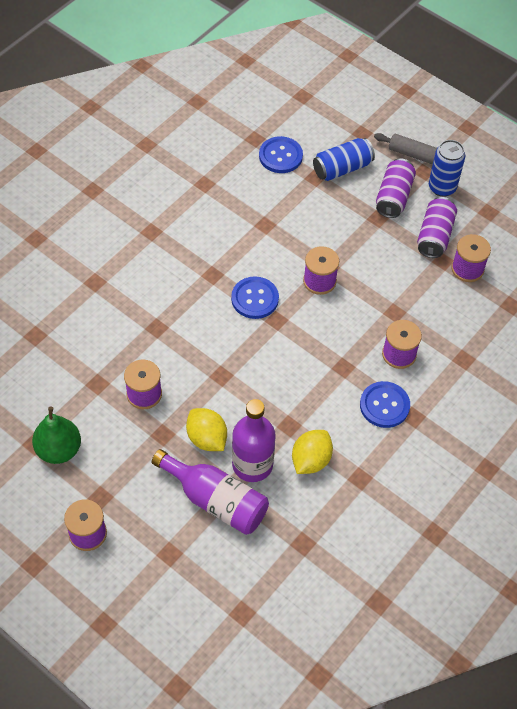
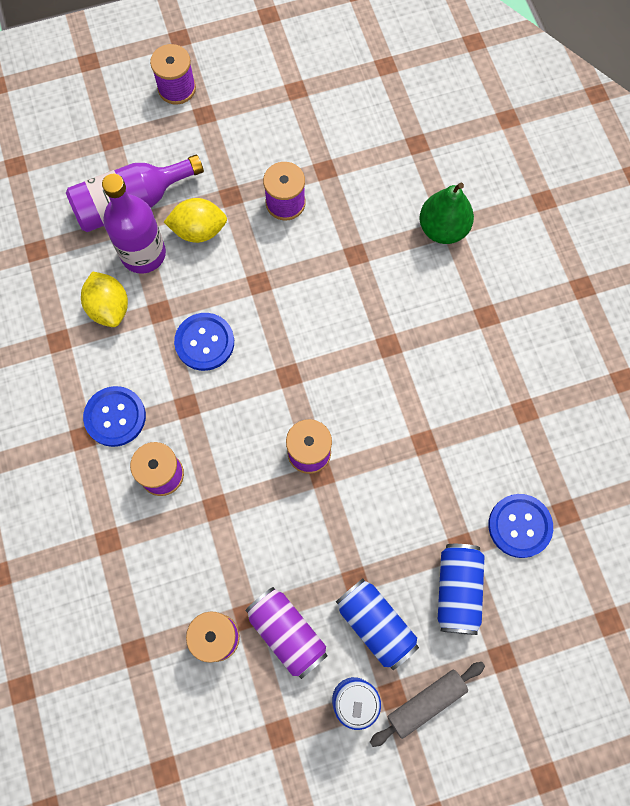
camera: 125 degrees right, 15 degrees up
green pear [32,406,81,464] -> green pear moved to [419,183,474,244]
blue button [231,276,279,319] -> blue button moved to [174,313,234,371]
purple can [376,158,416,218] -> blue can [336,579,419,670]

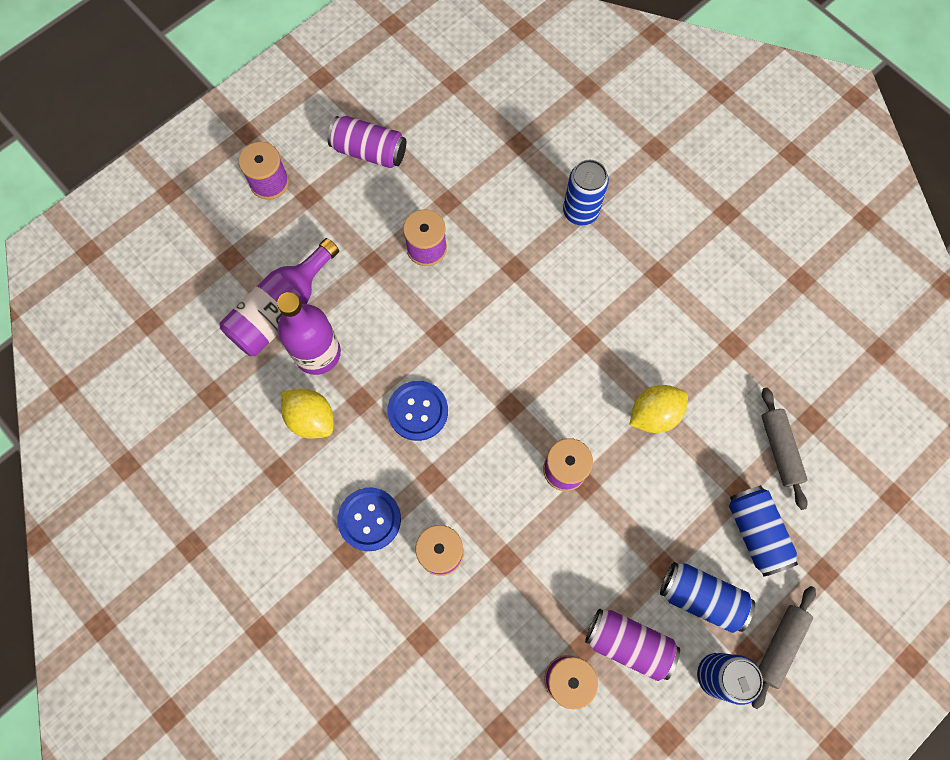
camera: 25 degrees left, 0 degrees up
yellow lemon [164,198,227,243] -> yellow lemon moved to [630,385,688,433]
green pear [419,183,474,244] -> blue can [563,160,609,226]
blue button [489,494,553,558] -> grey rolling pin [761,387,808,510]
none -> purple can [328,116,406,168]

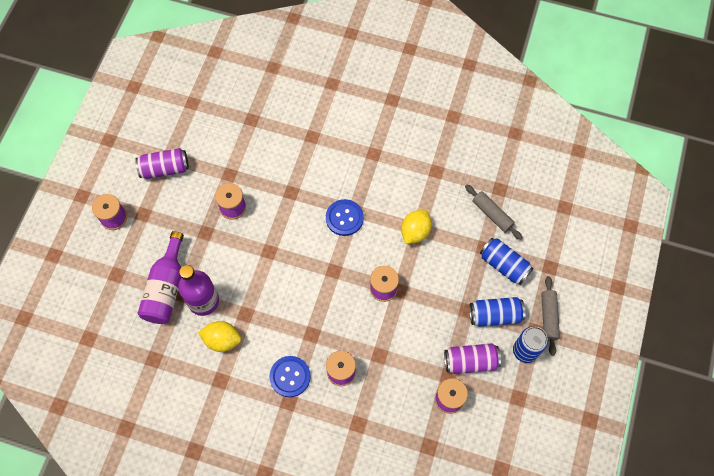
camera: 30 degrees left, 5 degrees down
blue button [387,381,448,441] -> blue button moved to [326,199,364,236]
blue can [563,160,609,226] -> none

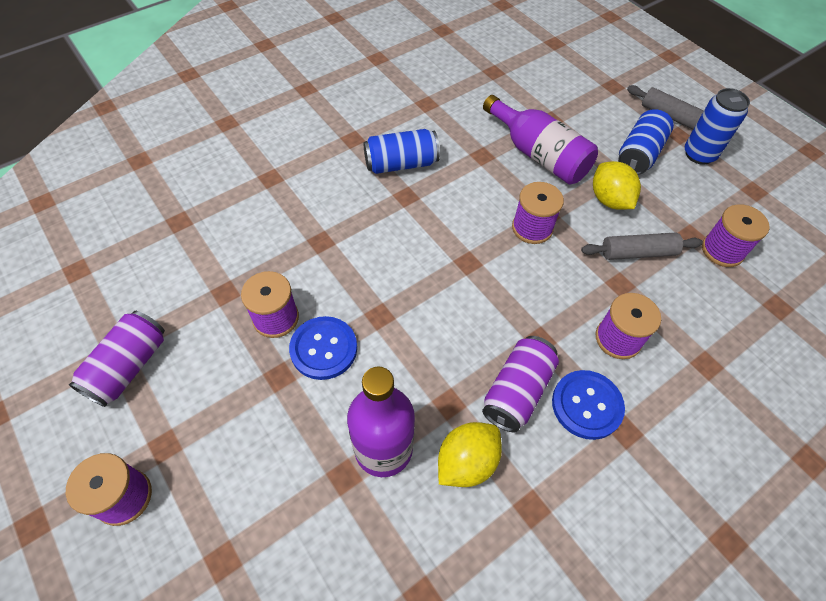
camera: 55 degrees left, 10 degrees down
purple bottle [138,231,184,324] -> purple bottle moved to [483,95,598,184]
blue button [326,199,364,236] -> blue button moved to [289,316,357,380]
yellow lemon [401,210,432,244] -> yellow lemon moved to [593,161,641,210]
purple can [444,343,501,374] -> purple can moved to [482,336,559,432]
grey rolling pin [465,185,523,240] -> grey rolling pin moved to [581,233,703,260]
blue can [480,238,534,285] -> blue can moved to [363,129,440,174]

